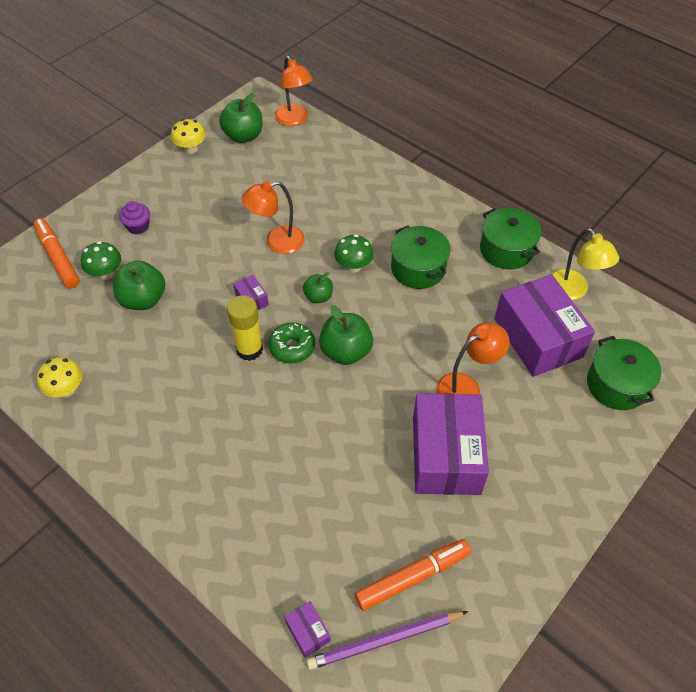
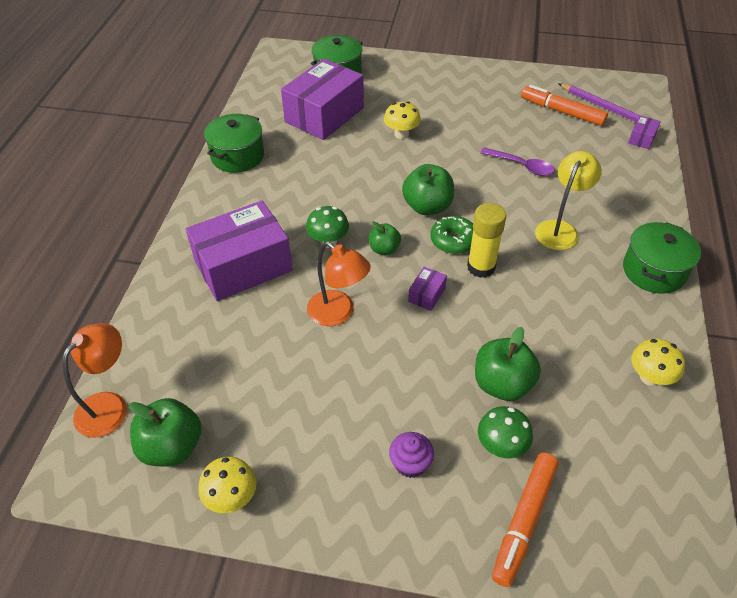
camera: 120 degrees left, 5 degrees down
green pot [391,225,451,289] -> green pot moved to [623,222,701,294]
purple box [413,393,489,495] -> purple box moved to [186,200,293,301]
orange lamp [436,323,510,395] -> yellow mushroom [384,101,421,139]
yellow lamp [551,228,619,300] -> yellow lamp moved to [535,151,602,250]
none -> purple spoon [480,147,555,176]

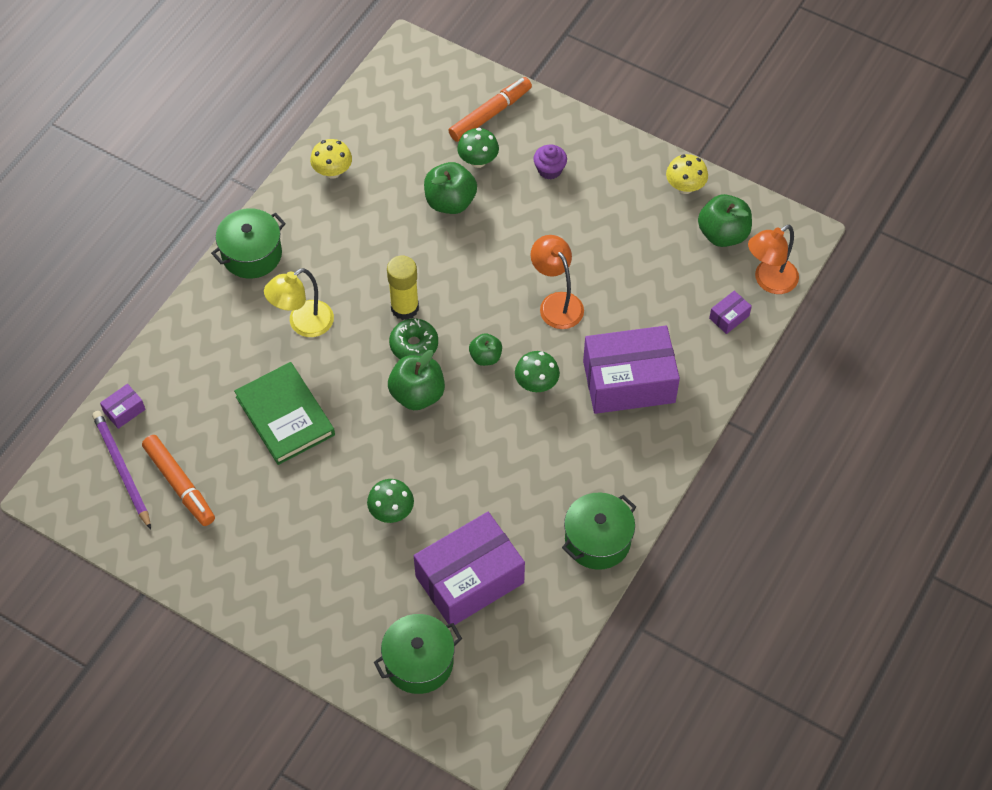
camera: 160 degrees left, 10 degrees up
yellow mushroom [384,101,421,139] -> green mushroom [367,479,414,523]
purple box [408,267,447,311] -> purple box moved to [709,291,752,334]
purple spoon [480,147,555,176] -> green book [234,362,335,465]

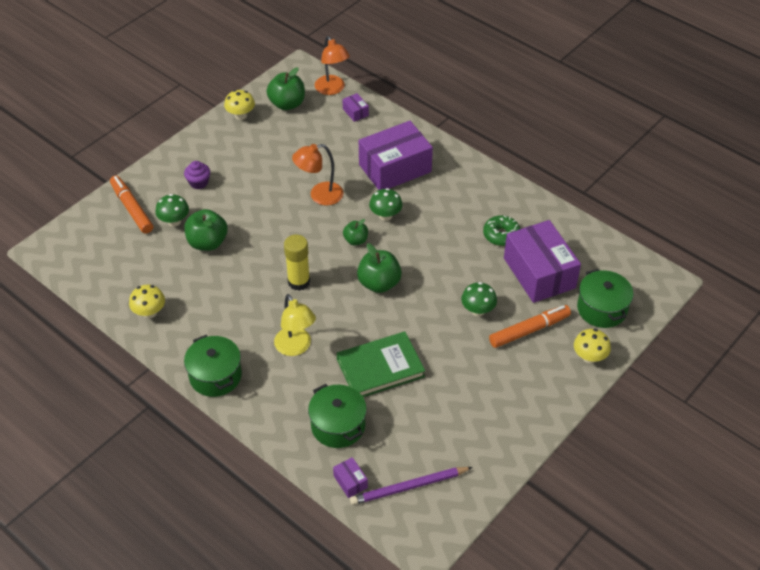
camera: 80 degrees left, 10 degrees down
orange marker [142,435,215,526] -> orange marker moved to [489,305,571,348]
green donut [389,318,438,359] -> green donut moved to [483,215,520,246]
green pot [562,493,636,570] -> green pot moved to [308,384,367,448]
purple box [583,326,680,414] -> purple box turned 60 degrees clockwise [359,121,433,190]
none -> yellow mushroom [574,329,611,364]

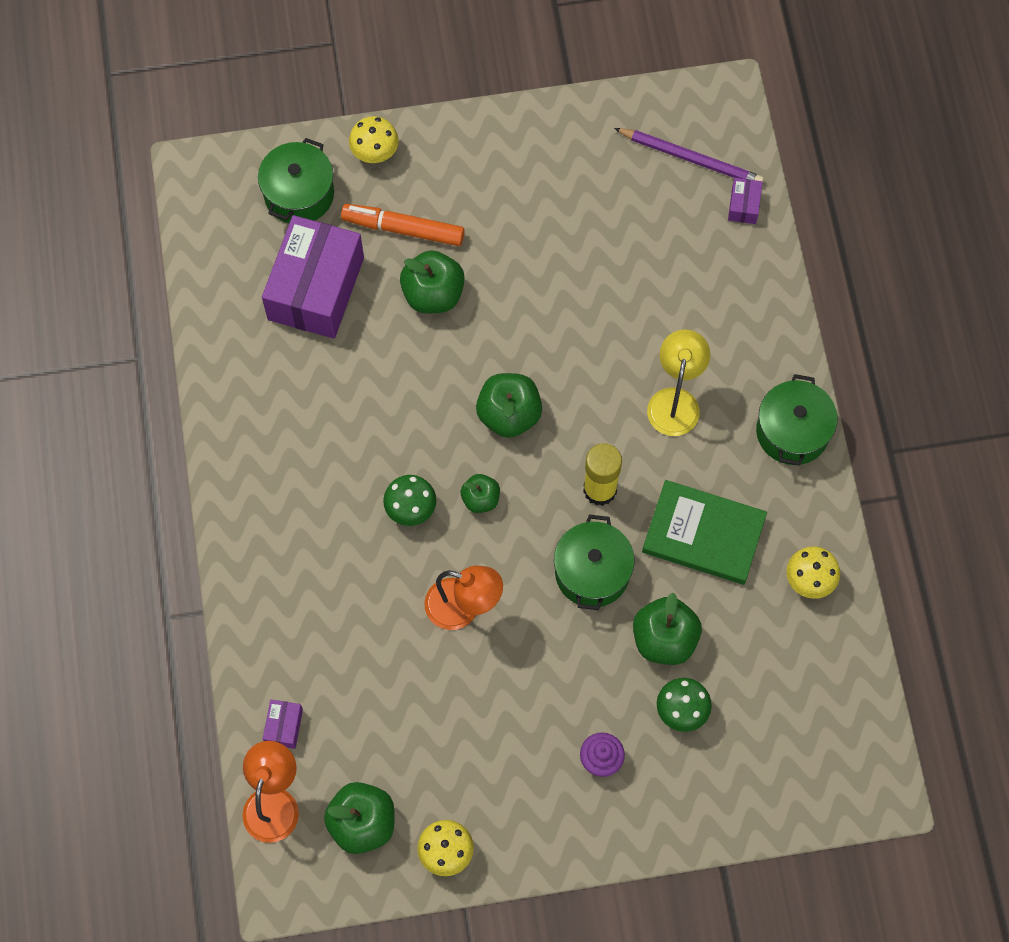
camera: 140 degrees left, 20 degrees up
orange marker [110,175,153,234] -> none
green pot [308,384,367,448] -> green pot moved to [554,514,634,610]
green book [337,332,425,397] -> green book moved to [642,480,767,585]
purple box [359,121,433,190] -> none
green mushroom [461,282,497,316] -> green apple [400,250,465,314]
green donut [483,215,520,246] -> none

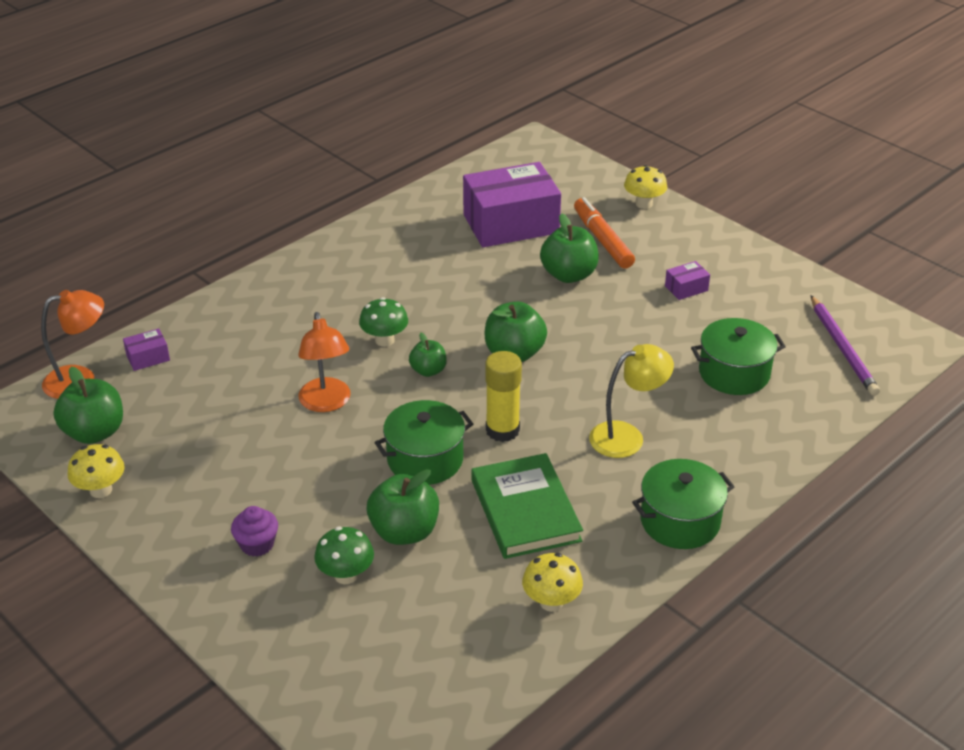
camera: 55 degrees right, 30 degrees down
green pot [258,138,334,223] -> green pot moved to [691,318,786,395]
purple box [728,178,763,224] -> purple box moved to [665,261,710,300]

